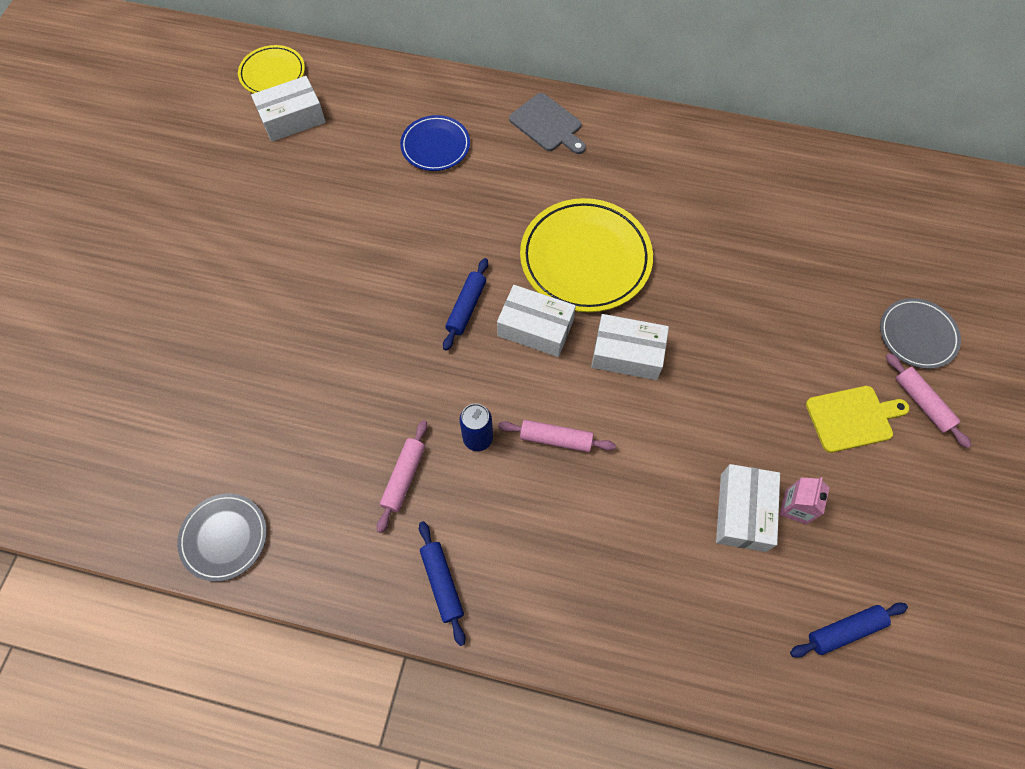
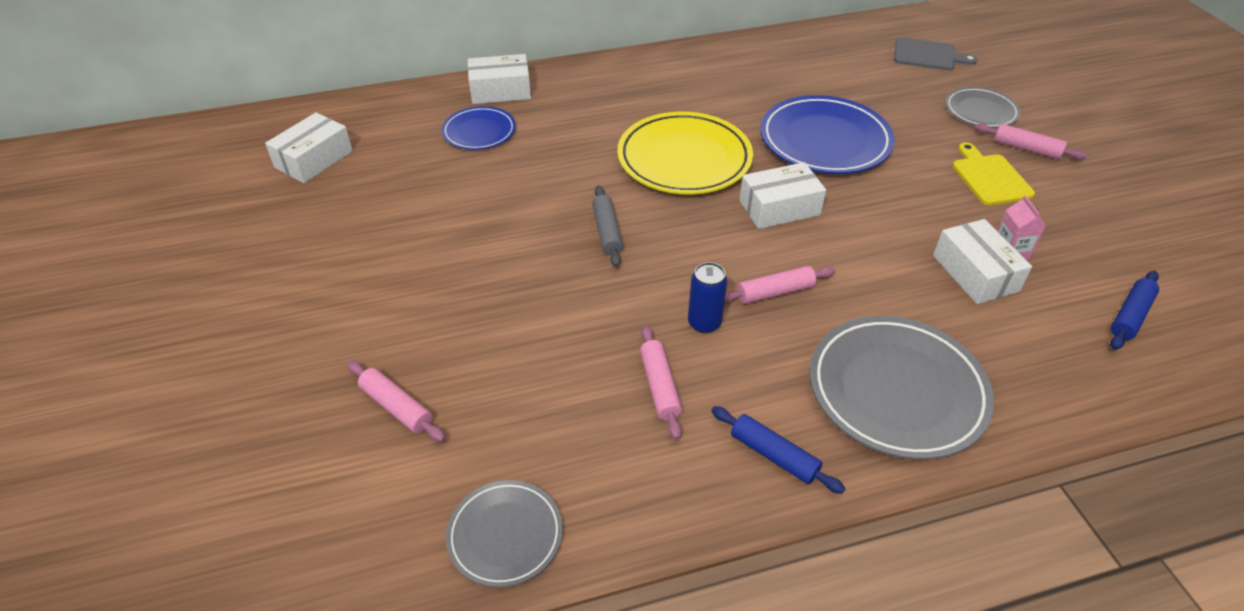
camera: 30 degrees left, 20 degrees down
yellow plate [238,45,305,93] -> none
blue rolling pin [443,258,488,351] -> grey rolling pin [592,186,623,267]
white box [497,285,576,357] -> white box moved to [468,54,531,104]
grey cutting board [509,93,586,154] -> grey cutting board moved to [894,38,978,70]
yellow cutting board [806,386,910,453] -> yellow cutting board turned 60 degrees counterclockwise [953,142,1035,205]
none -> pink rolling pin [347,361,445,442]
none -> blue plate [760,95,895,174]
none -> grey plate [810,316,994,460]

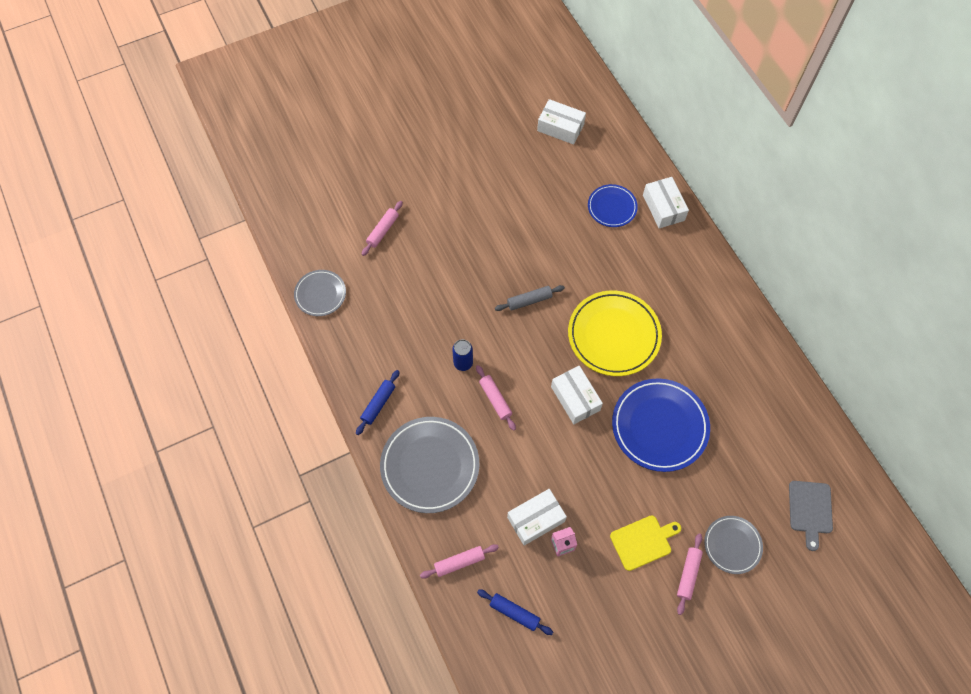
camera: 80 degrees right, 20 degrees up
pink rolling pin [640,325,682,440] -> pink rolling pin moved to [420,544,499,579]

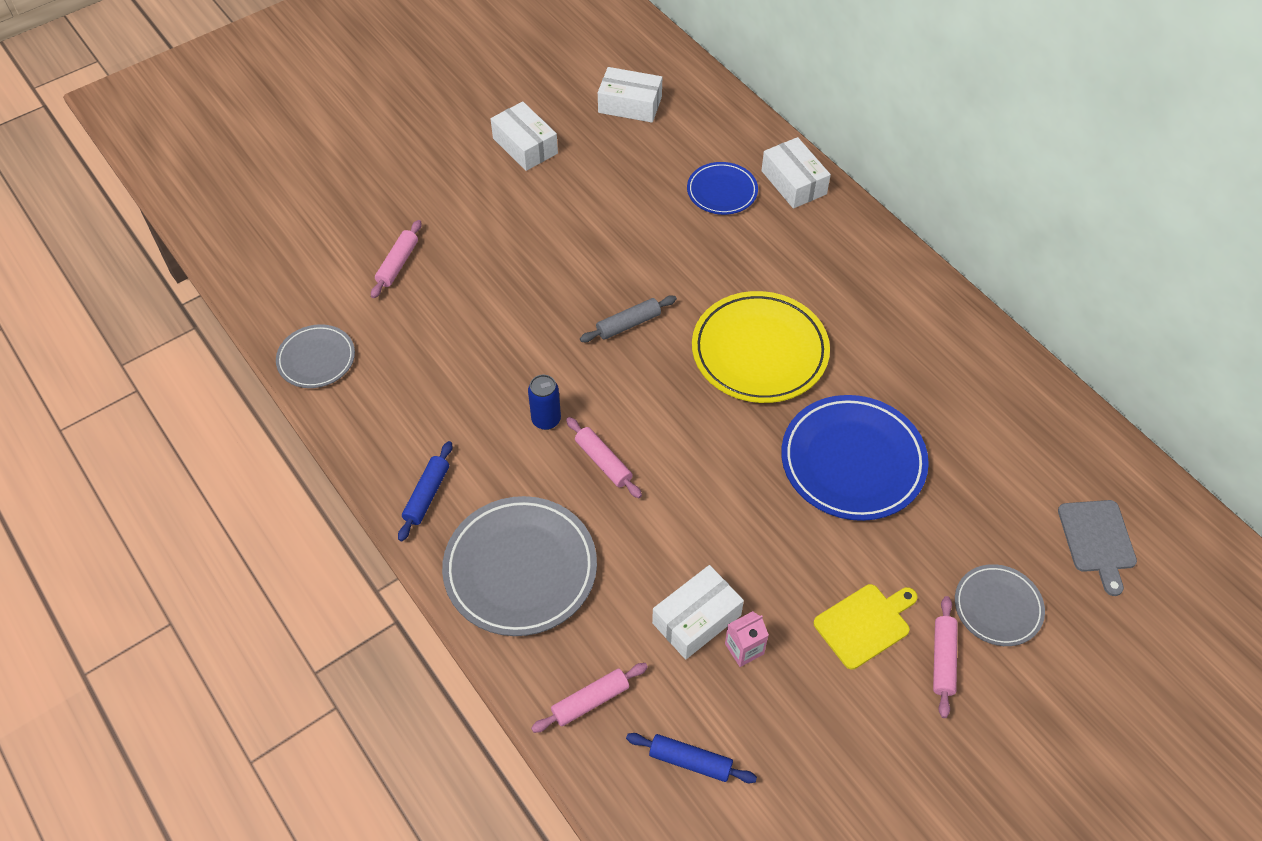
camera: 10 degrees left, 10 degrees down
white box [551,366,603,424] -> white box moved to [491,101,558,171]

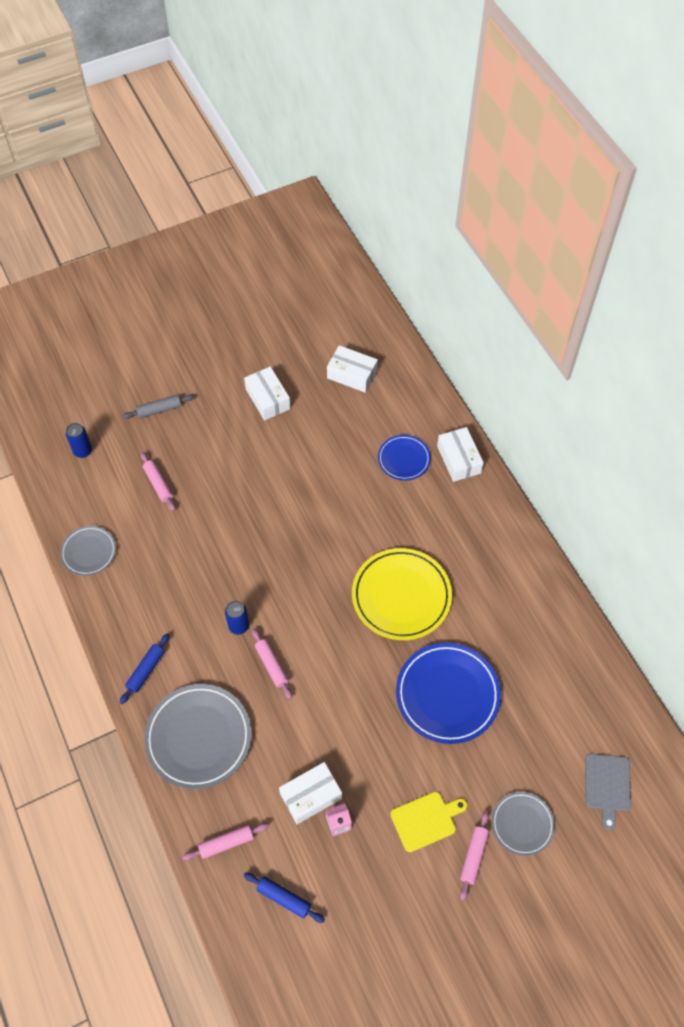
camera: 10 degrees right, 5 degrees up
pink rolling pin [371,220,421,298] -> pink rolling pin turned 60 degrees counterclockwise [140,452,176,511]
grey rolling pin [580,295,677,342] -> grey rolling pin moved to [123,394,194,419]
none -> blue can [66,423,92,458]

